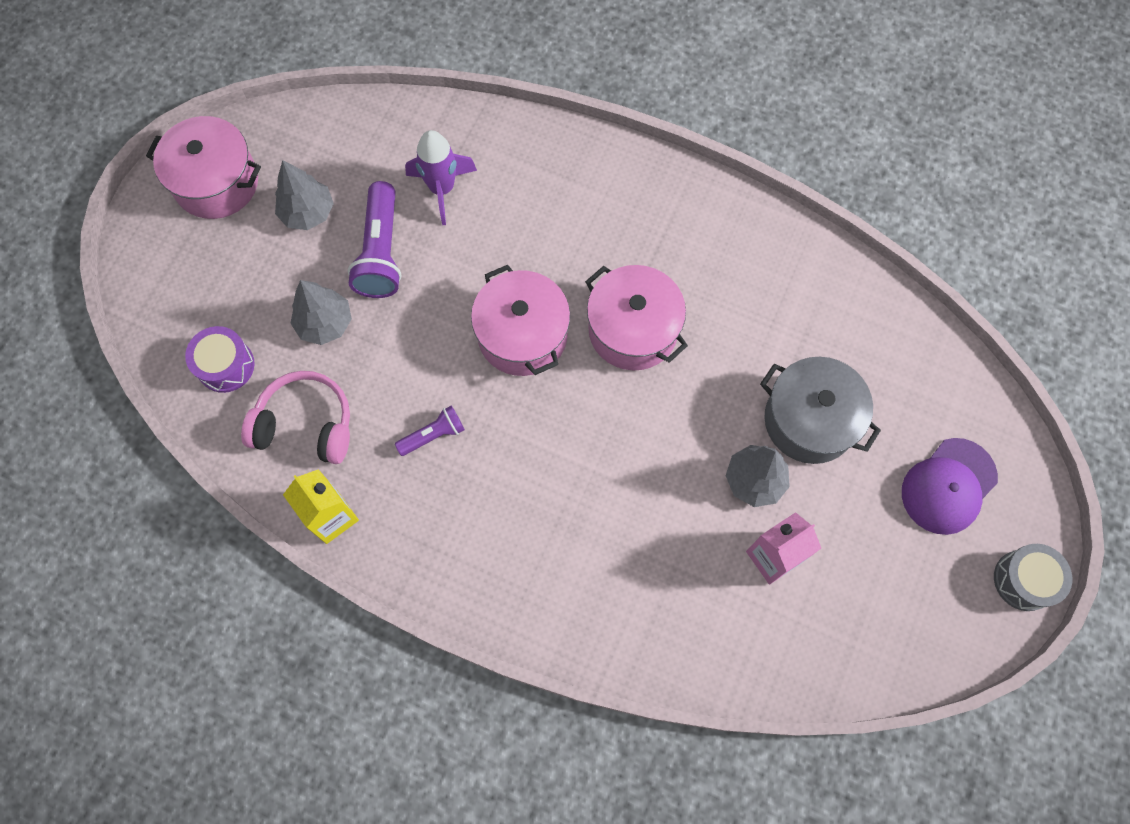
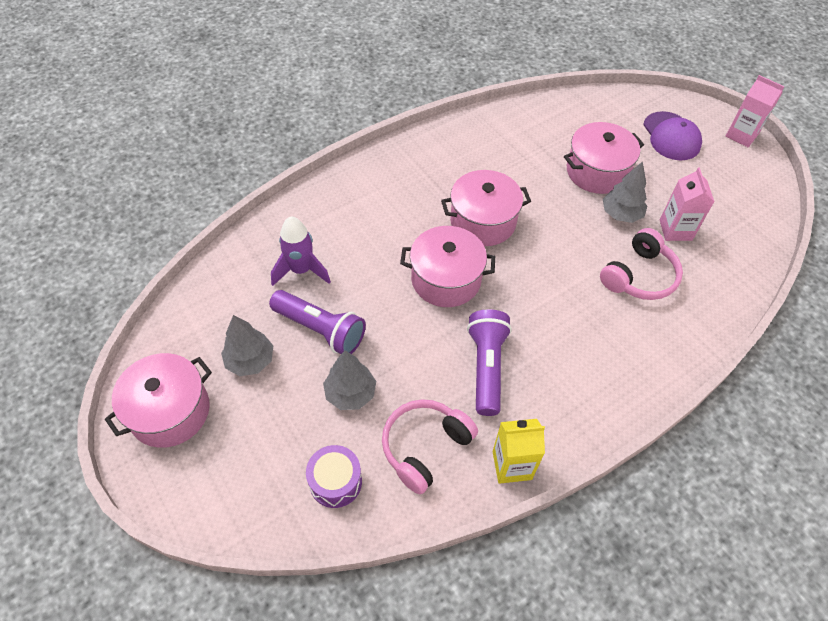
camera: 60 degrees left, 15 degrees down
purple flashlight [395,406,465,456] -> purple flashlight [467,309,512,416], size x1.81
grey pot [760,357,881,464] -> pink pot [564,122,644,194]
grey drum [994,544,1072,611] -> pink carton [726,75,785,147]
none -> pink headphones [600,228,683,300]

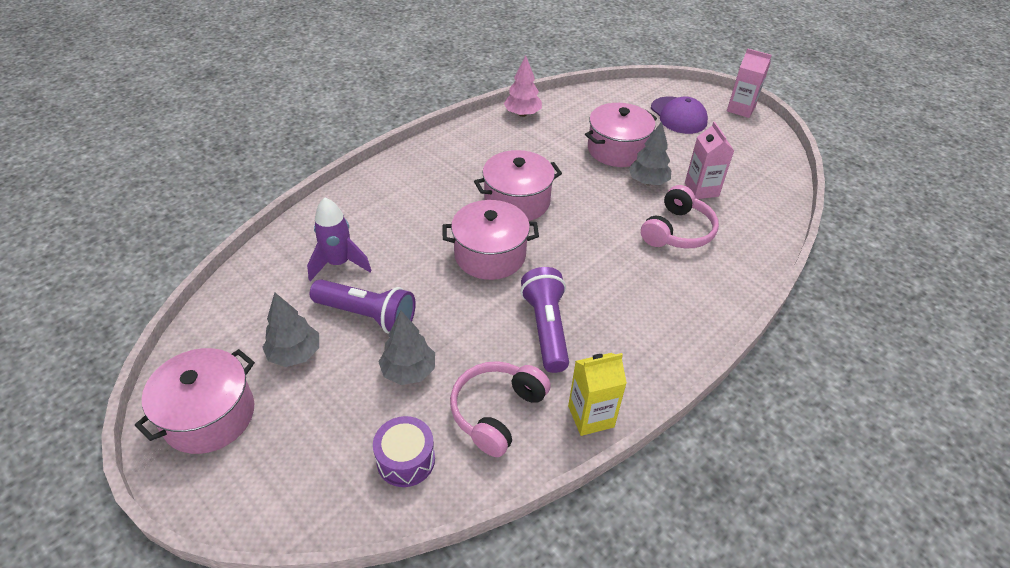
camera: 10 degrees left, 10 degrees down
none -> pink tree [504,55,542,117]

